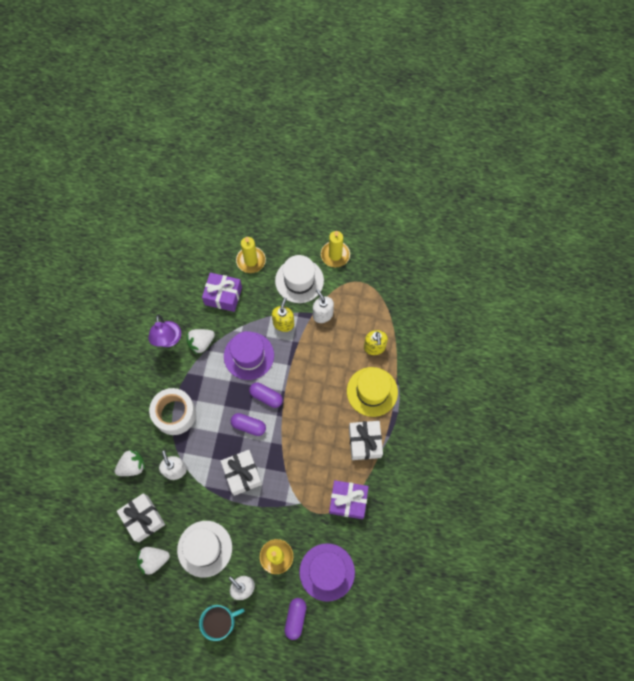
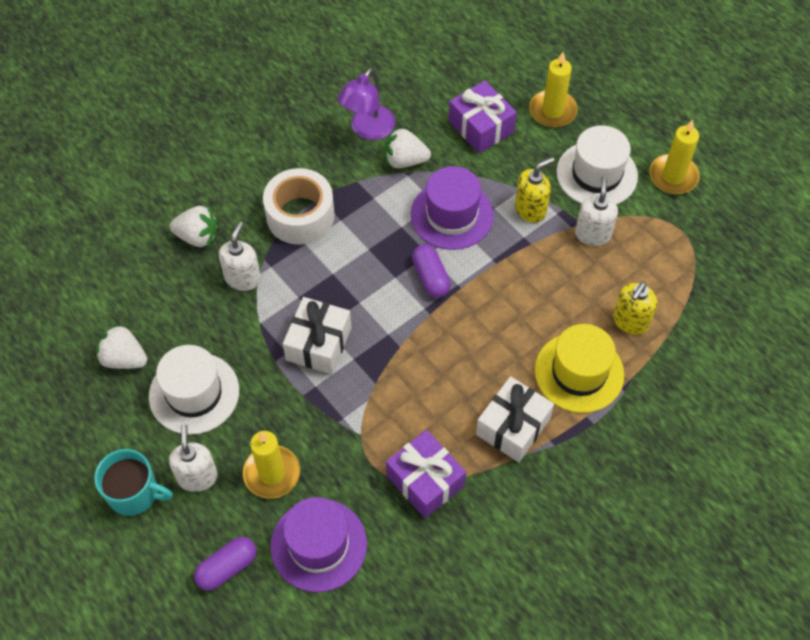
camera: 40 degrees right, 10 degrees down
white gift [117,493,165,542] -> none
purple capsule [231,413,266,436] -> none

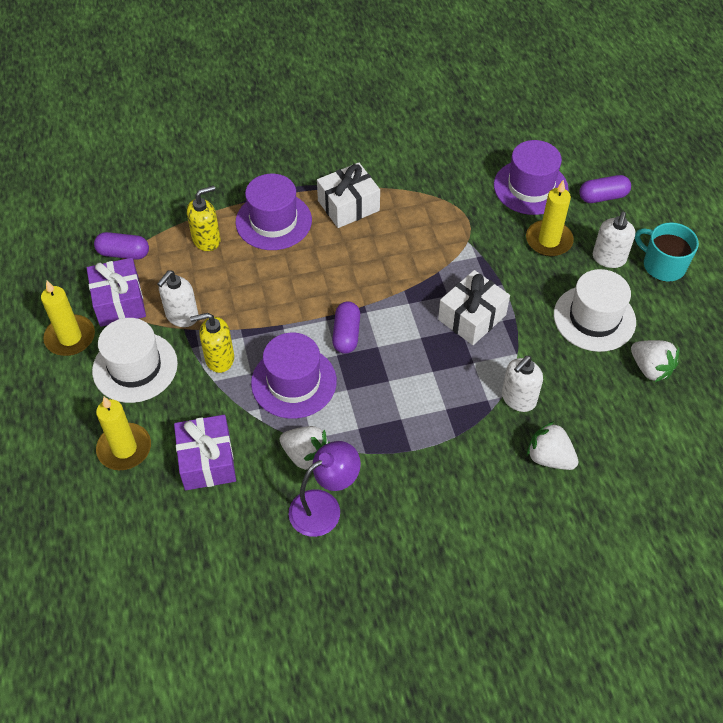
camera: 155 degrees left, 5 degrees down
white tape [263,168,335,245] -> none
purple gift [386,430,466,518] -> purple gift moved to [87,258,146,327]
yellow hat [535,324,624,413] -> purple hat [235,174,312,250]
none -> purple capsule [94,232,149,260]

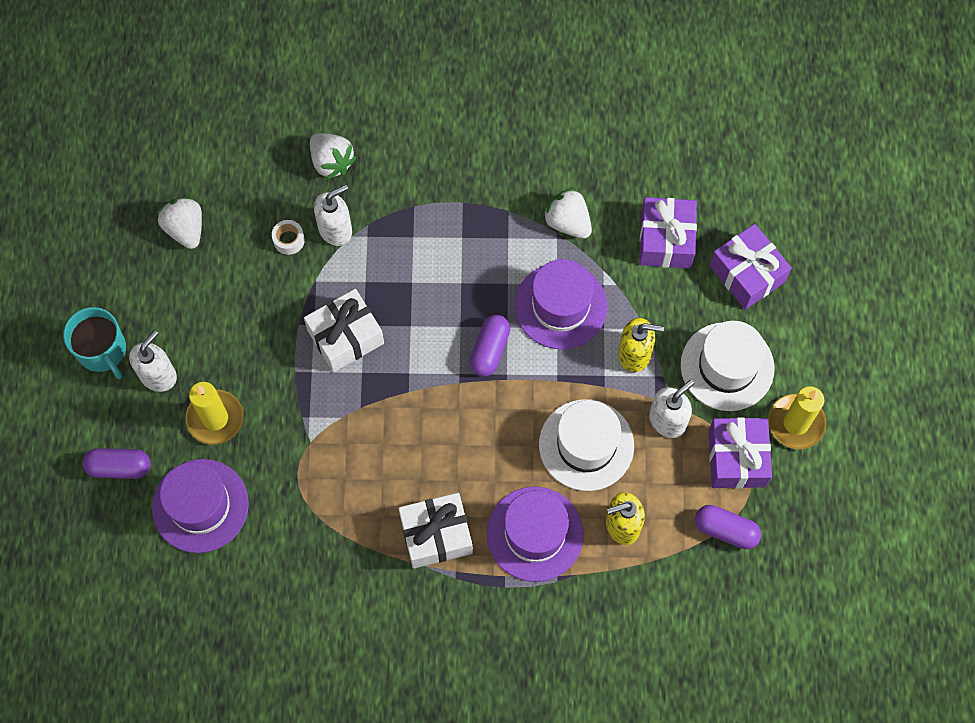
camera: 165 degrees left, 15 degrees up
yellow candle [96,397,151,470] -> purple gift [709,224,792,309]
purple lamp [289,441,361,537] -> none
white hat [554,269,636,352] -> white hat moved to [539,399,634,491]
none -> white tape [272,220,305,255]

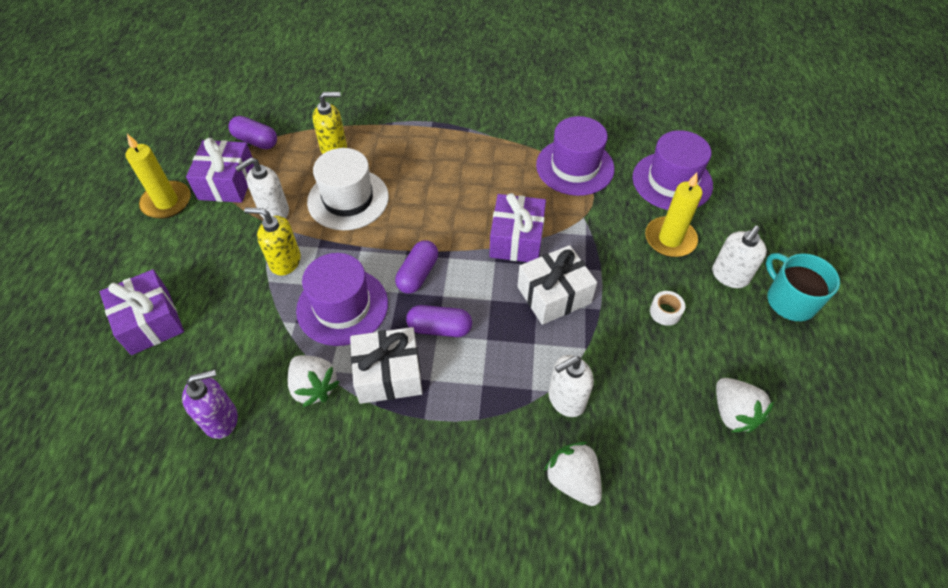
camera: 175 degrees left, 15 degrees down
purple capsule [82,448,151,479] -> purple capsule moved to [406,305,472,337]
white tape [272,220,305,255] -> white tape moved to [650,291,685,326]
white gift [398,493,473,568] -> white gift moved to [350,327,423,404]
purple hat [487,487,584,582] -> purple hat moved to [536,116,615,196]
purple gift [639,197,697,268] -> purple gift moved to [489,193,546,262]
white hat [681,321,775,411] -> none
none -> purple soap dispenser [182,370,238,439]

